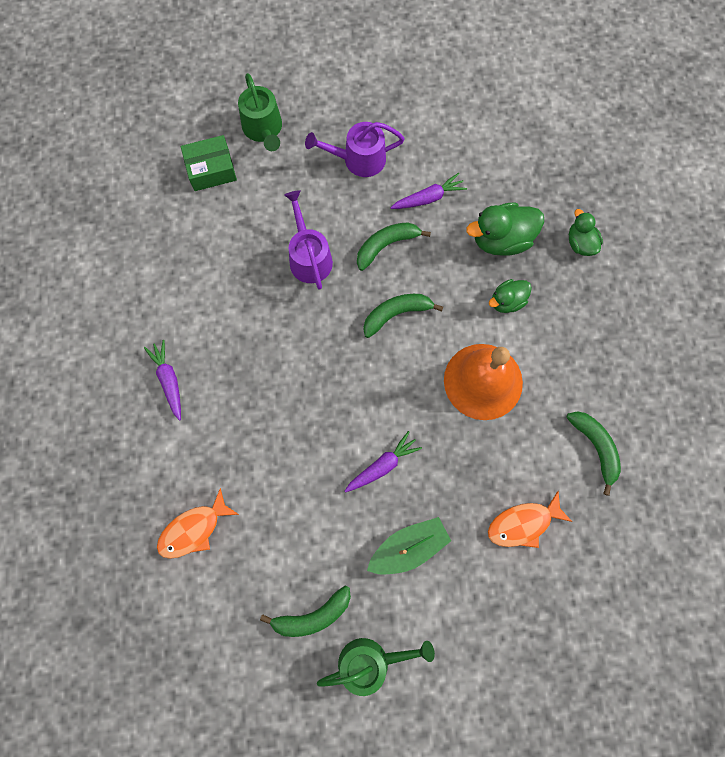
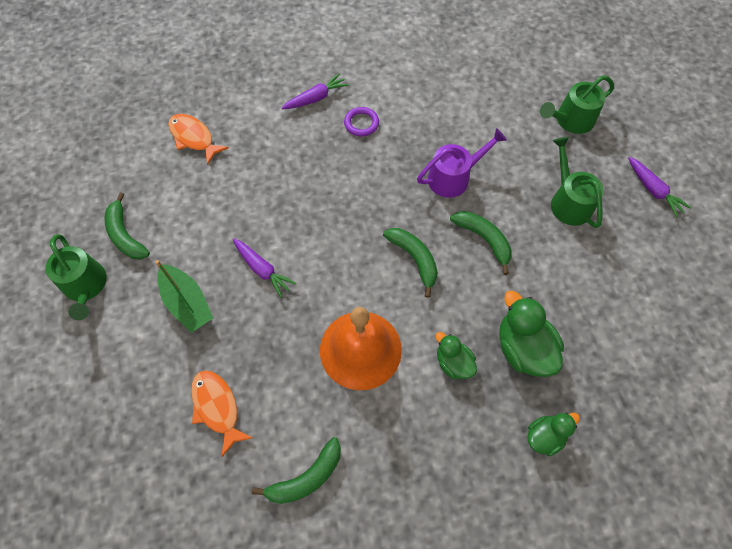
camera: 80 degrees right, 10 degrees down
green box [181,135,237,191] -> none
purple watering can [305,122,404,177] -> green watering can [551,137,604,228]
purple carrot [390,173,467,209] -> purple carrot moved to [628,157,691,218]
none -> purple ring [344,107,379,136]

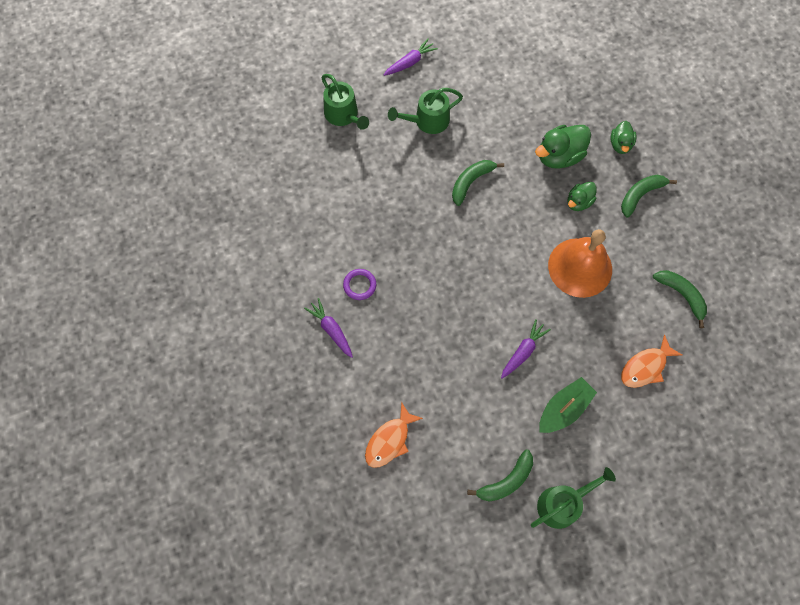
camera: 95 degrees left, 5 degrees up
green banana [383,228,438,298] -> green banana moved to [621,175,677,218]
purple watering can [417,128,507,198] -> none
green duck [527,413,580,456] -> green duck turned 135 degrees counterclockwise [611,121,636,154]

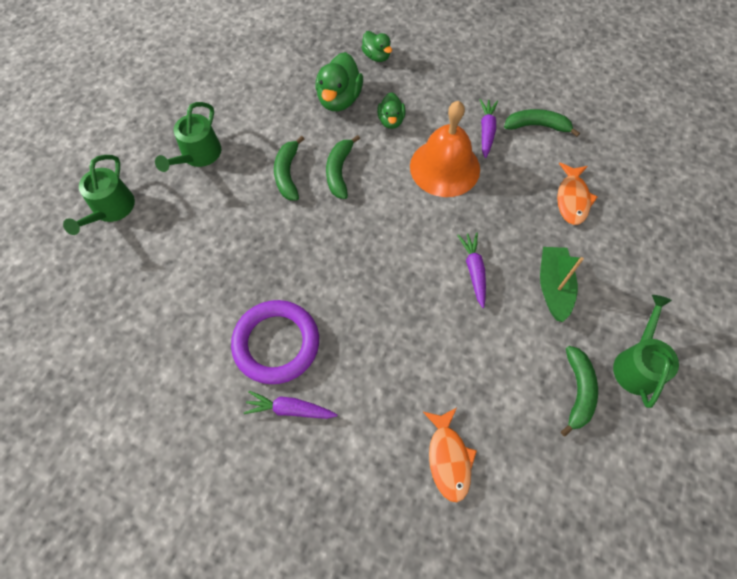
camera: 45 degrees left, 5 degrees down
green watering can [321,74,369,130] -> green watering can turned 90 degrees clockwise [63,155,135,235]
purple ring [343,269,376,300] -> purple ring [231,300,319,384], size x2.08
purple carrot [383,39,438,76] -> purple carrot moved to [480,99,498,158]
green banana [621,175,677,218] -> green banana moved to [326,135,360,199]

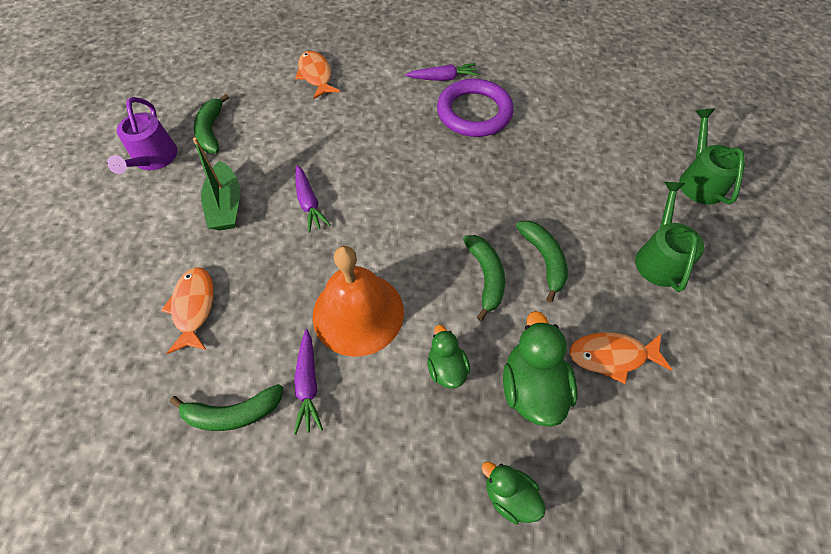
camera: 165 degrees right, 5 degrees down
green watering can [613,295,679,408] -> purple watering can [107,97,178,174]
none -> orange fish [569,332,672,384]

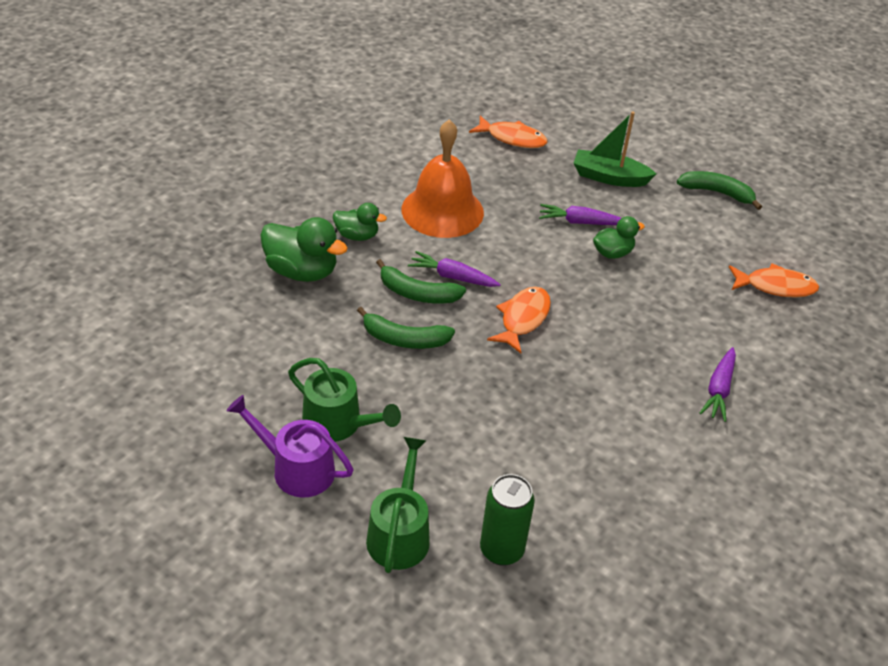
camera: 115 degrees right, 15 degrees down
purple watering can [107,97,178,174] -> purple watering can moved to [226,395,354,497]
green banana [170,384,283,431] -> none
purple carrot [294,329,323,435] -> purple carrot moved to [408,251,501,287]
purple ring [437,79,514,137] -> none
green duck [482,462,546,524] -> green duck moved to [593,216,645,259]
orange fish [569,332,672,384] -> orange fish moved to [487,287,551,353]
green watering can [679,109,745,205] -> green watering can turned 105 degrees counterclockwise [366,437,430,573]
none -> green can [480,474,535,566]

